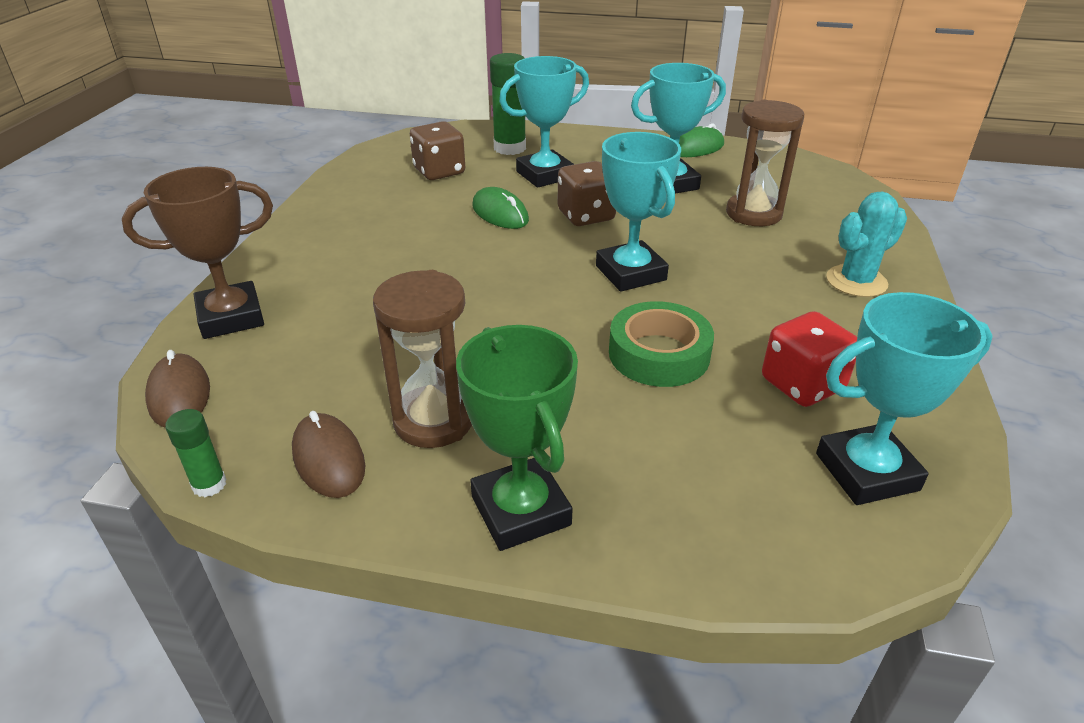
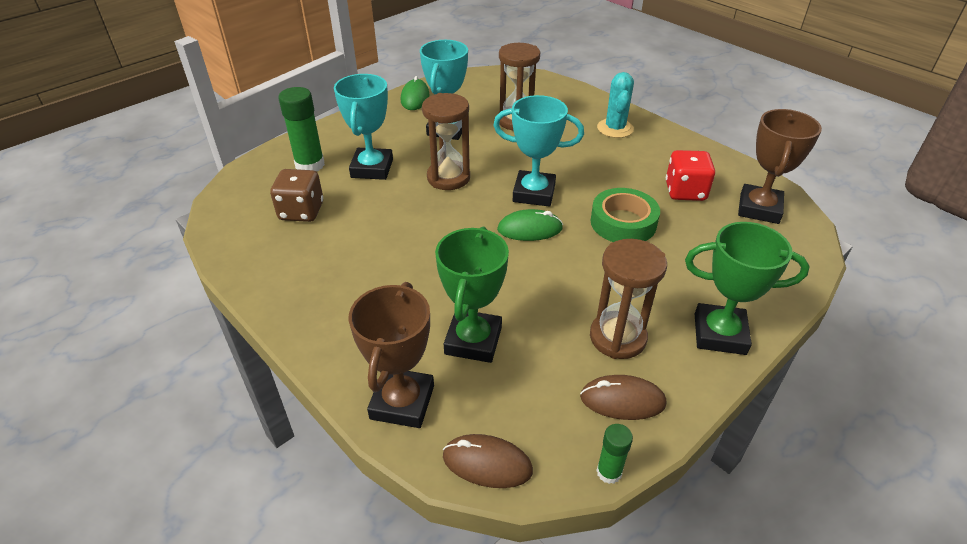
camera: 55 degrees left, 5 degrees up
green mouse [472,187,529,229] -> green mouse moved to [497,209,563,241]
brown dice [557,161,616,226] -> brown hourglass [422,93,470,190]
turquoise trophy [816,292,992,505] -> brown trophy [738,109,822,224]
none -> green trophy [435,227,509,363]

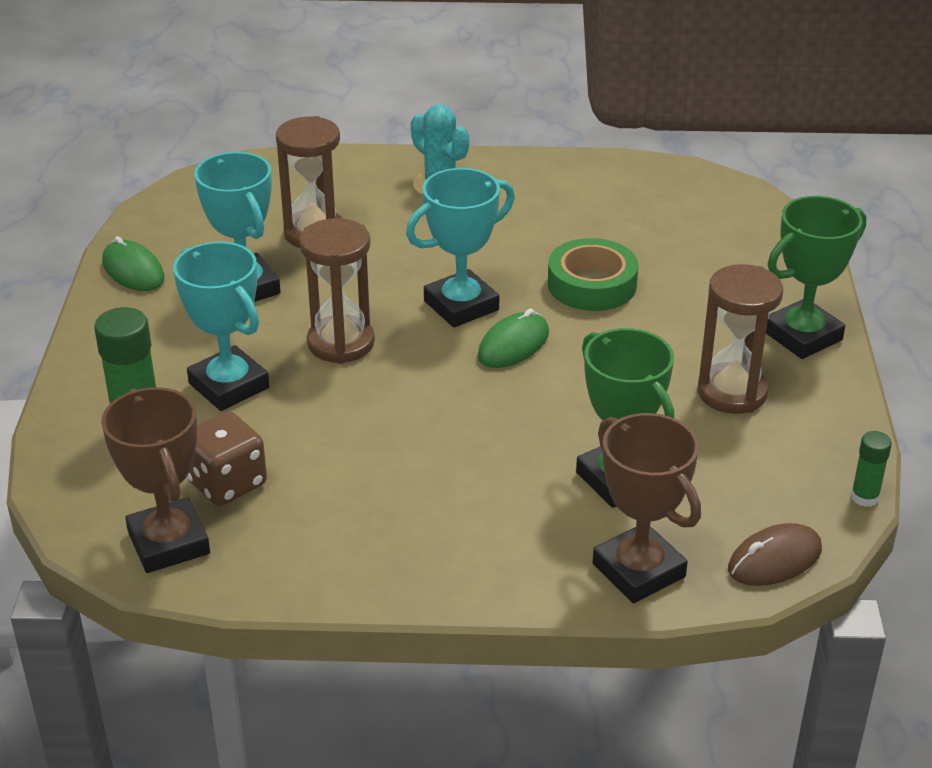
camera: 45 degrees left, 5 degrees down
brown mouse [580,375,666,420] -> none
red dice [666,150,715,201] -> none
brown trophy [738,109,822,224] -> brown trophy moved to [101,387,210,573]

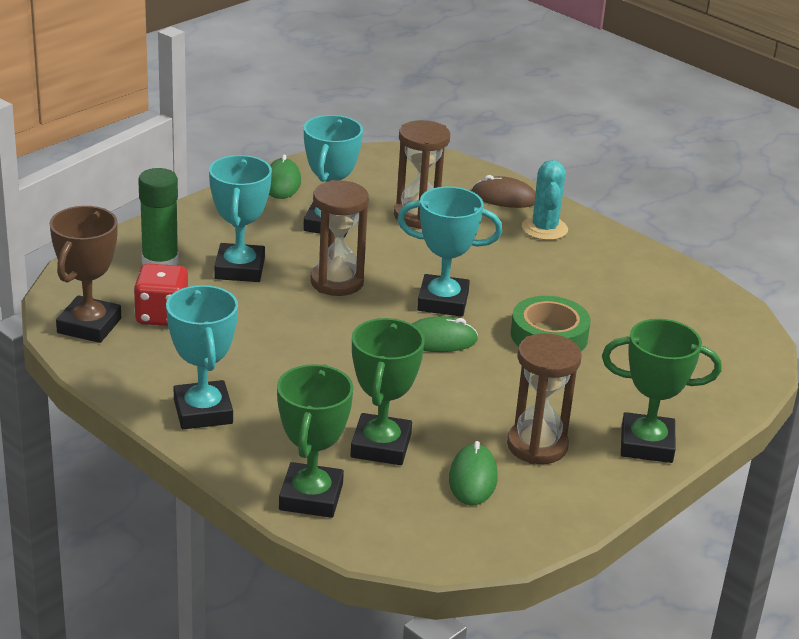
camera: 40 degrees right, 5 degrees down
brown dice [187,411,267,506] -> red dice [134,263,188,326]
brown trophy [593,413,701,603] -> green trophy [277,364,354,518]
brown mouse [728,523,822,586] -> brown mouse moved to [471,175,536,208]
green glue stick [851,431,892,507] -> none
none -> turquoise trophy [166,285,238,429]
none -> green mouse [449,441,498,505]

